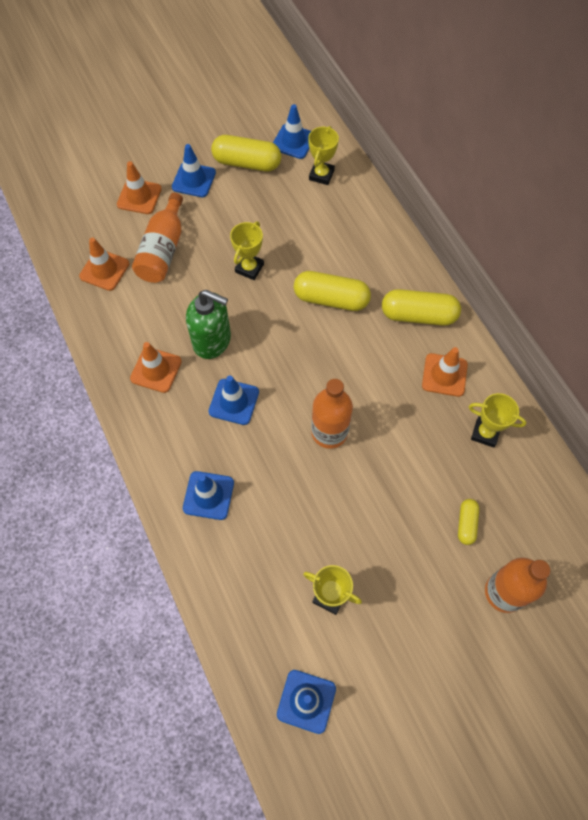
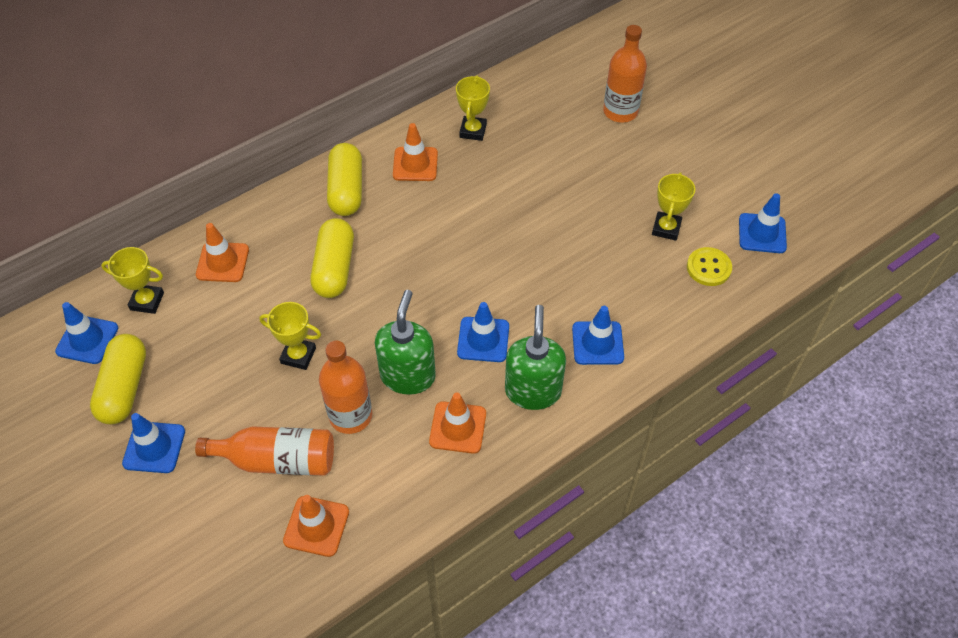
camera: 100 degrees left, 10 degrees down
orange traffic cone [117,161,162,214] -> orange traffic cone moved to [196,223,249,282]
orange bottle [311,379,353,449] -> orange bottle moved to [319,341,372,434]
yellow capsule [458,499,479,545] -> none
none -> green soap dispenser [505,305,566,410]
none -> yellow button [687,247,732,286]

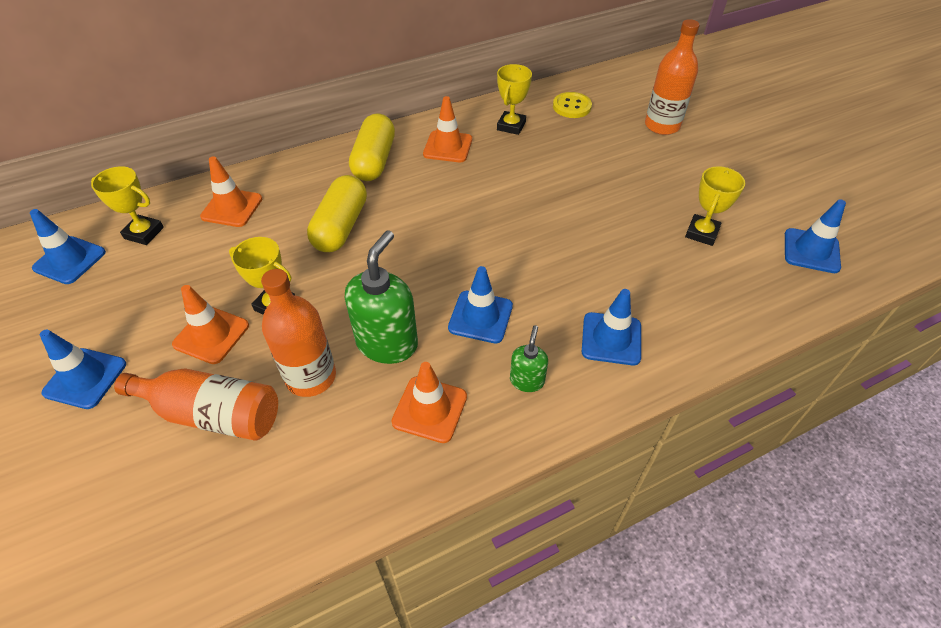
camera: 10 degrees right, 5 degrees down
yellow capsule [90,334,146,424] -> none
orange traffic cone [283,495,349,557] -> orange traffic cone moved to [172,285,249,364]
green soap dispenser [505,305,566,410] -> green soap dispenser [510,325,548,392], size x0.52
yellow button [687,247,732,286] -> yellow button moved to [553,92,592,118]

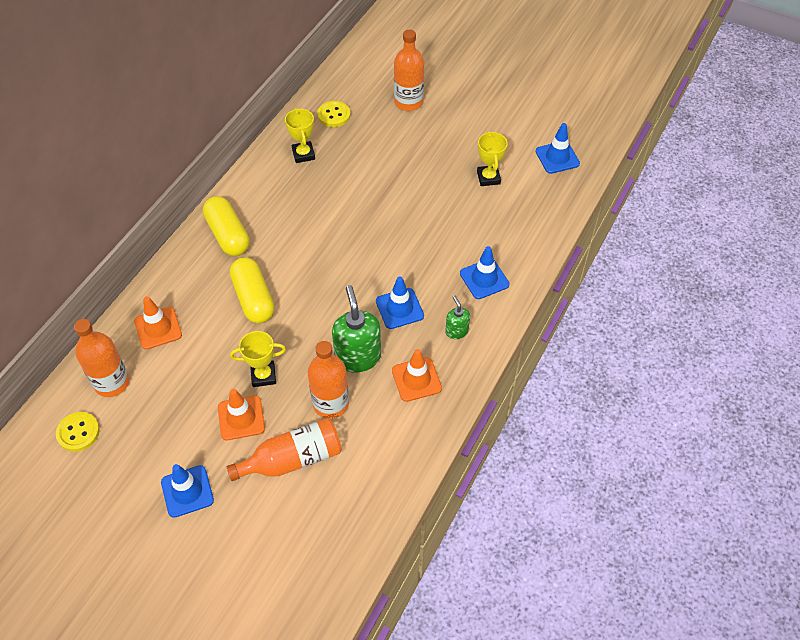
camera: 35 degrees left, 5 degrees up
blue traffic cone [30,209,106,284] -> yellow button [56,412,100,452]
yellow trophy [91,166,164,245] -> orange bottle [74,319,129,397]
orange traffic cone [423,96,472,162] -> none

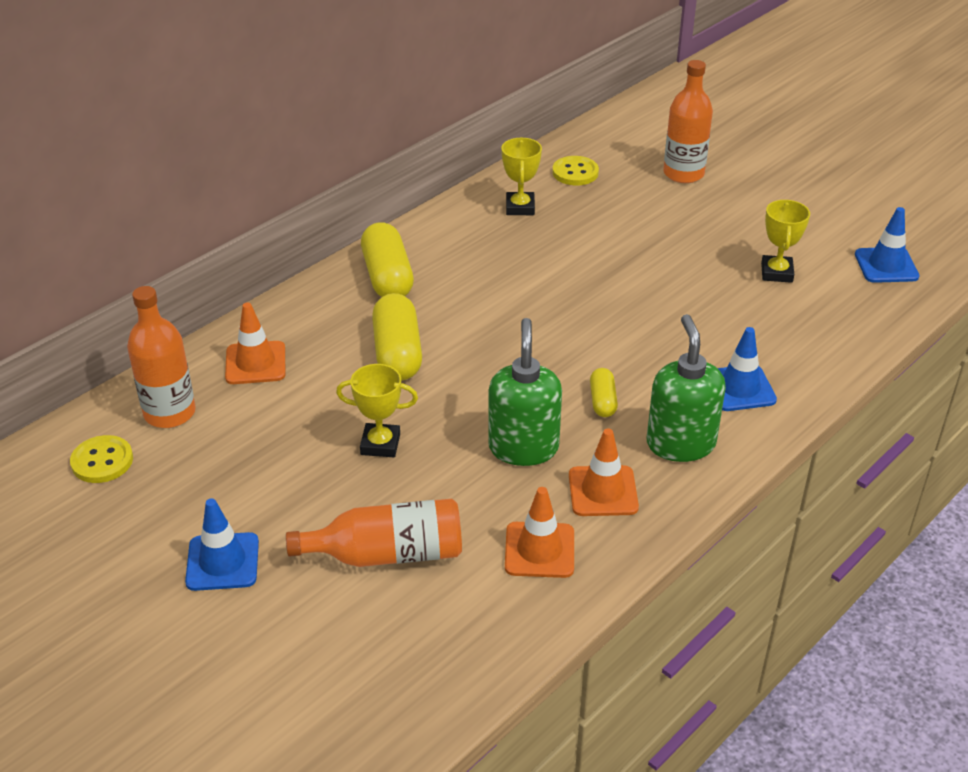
camera: 15 degrees right, 15 degrees down
orange traffic cone [218,389,265,440] -> orange traffic cone moved to [505,487,574,578]
orange bottle [308,341,349,419] -> none
blue traffic cone [376,276,424,329] -> yellow capsule [590,368,618,417]
green soap dispenser [445,295,470,339] -> green soap dispenser [647,314,726,462], size x1.92

